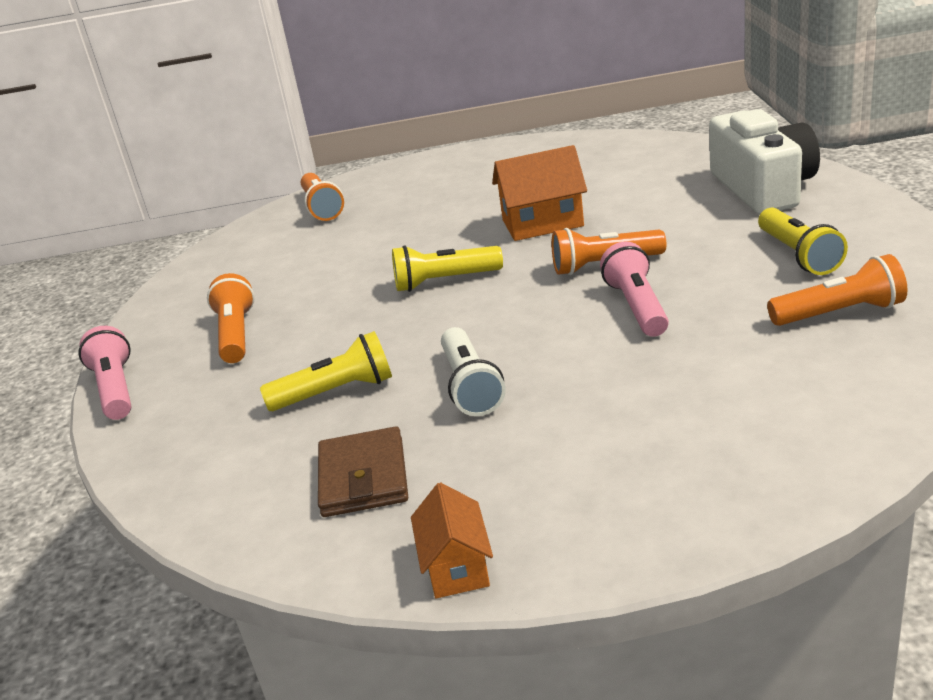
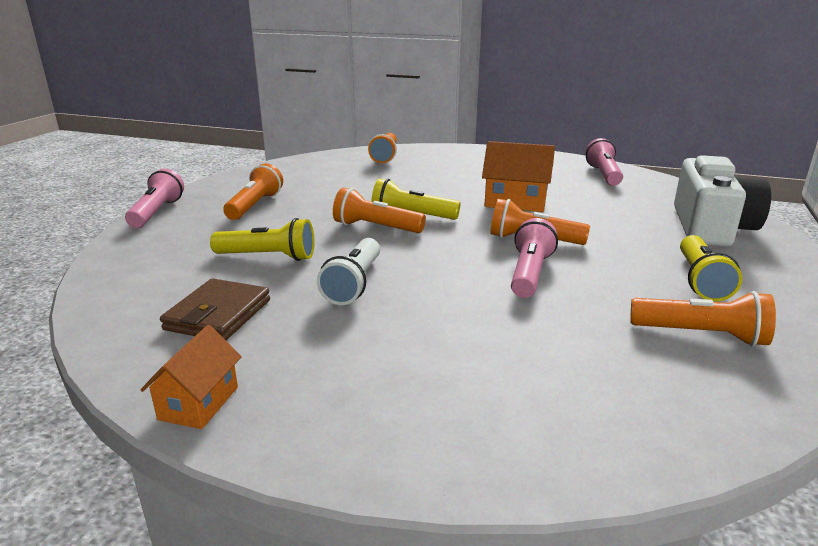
camera: 20 degrees right, 5 degrees down
none -> orange flashlight [333,188,426,233]
none -> pink flashlight [585,138,623,186]

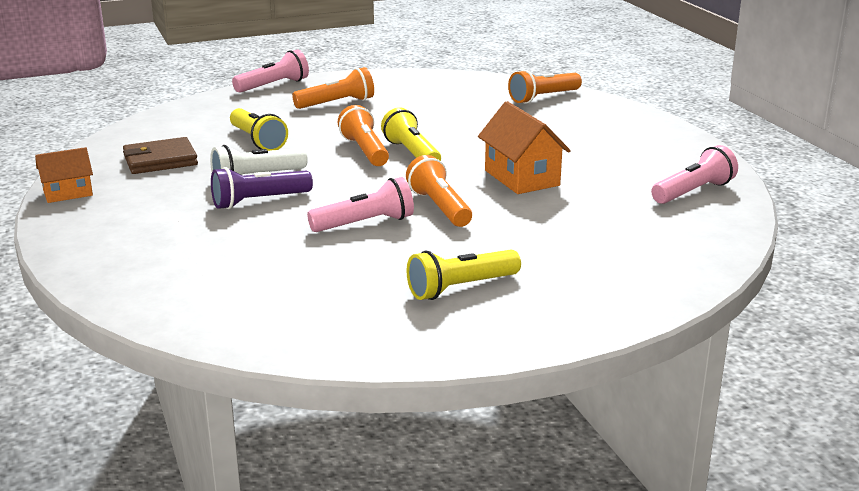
camera: 50 degrees right, 0 degrees up
orange flashlight [630,291,776,346] -> none
white camera [674,155,771,247] -> none
none -> purple flashlight [211,167,313,209]

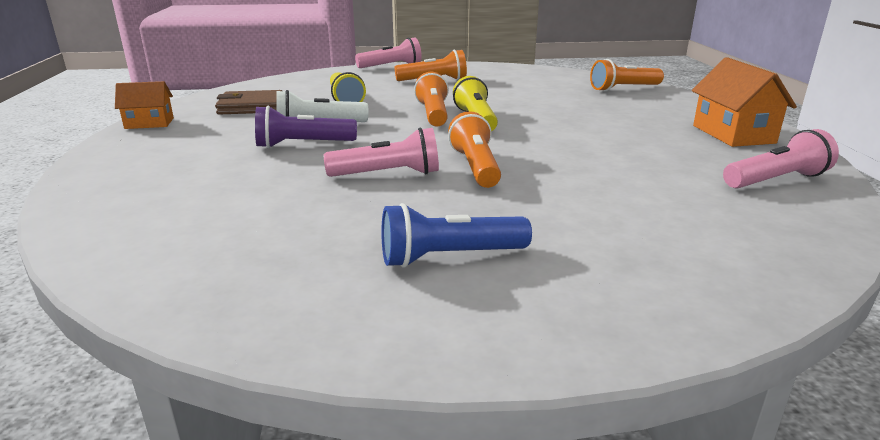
camera: 15 degrees right, 0 degrees up
yellow flashlight [407,250,521,300] -> blue flashlight [381,203,532,268]
orange house [478,101,571,194] -> orange house moved to [692,57,797,147]

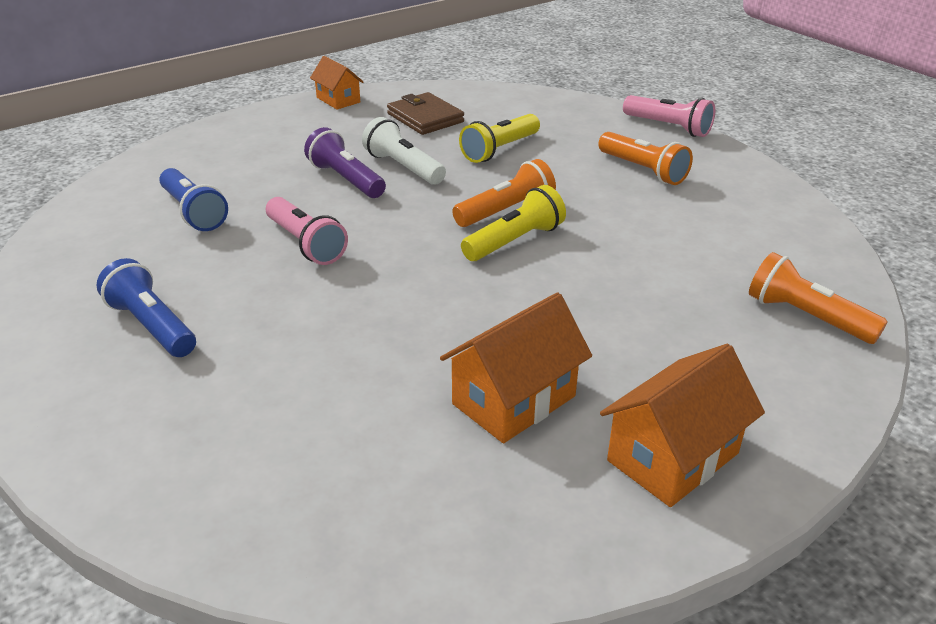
camera: 60 degrees right, 10 degrees up
orange flashlight [448,111,501,188] -> none
pink flashlight [723,129,839,188] -> none
none -> blue flashlight [159,168,228,231]
none -> orange house [440,293,592,443]

